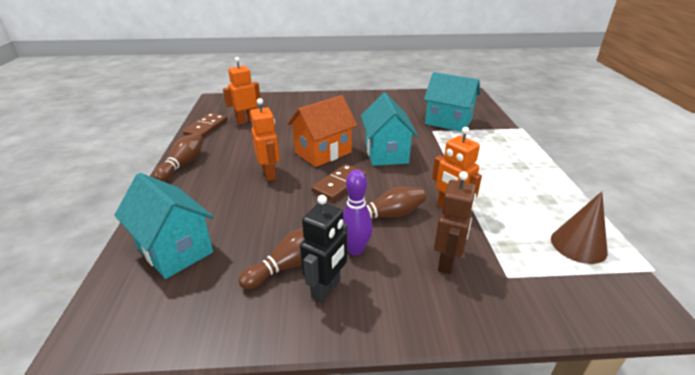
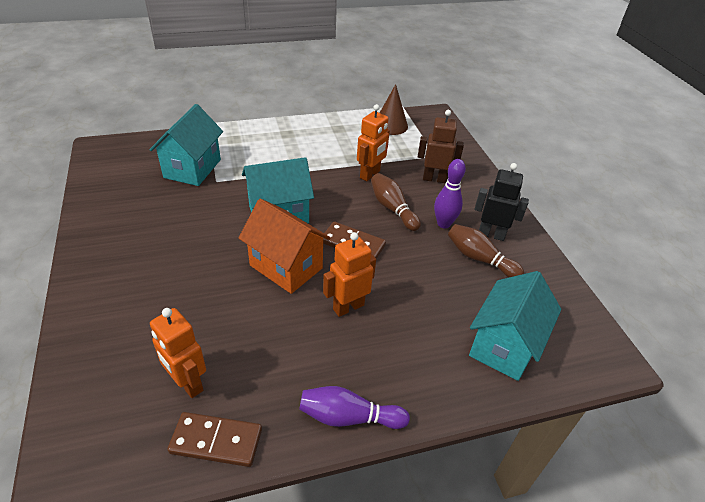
camera: 105 degrees left, 10 degrees up
brown bowling pin [153,133,204,182] -> purple bowling pin [299,386,410,429]

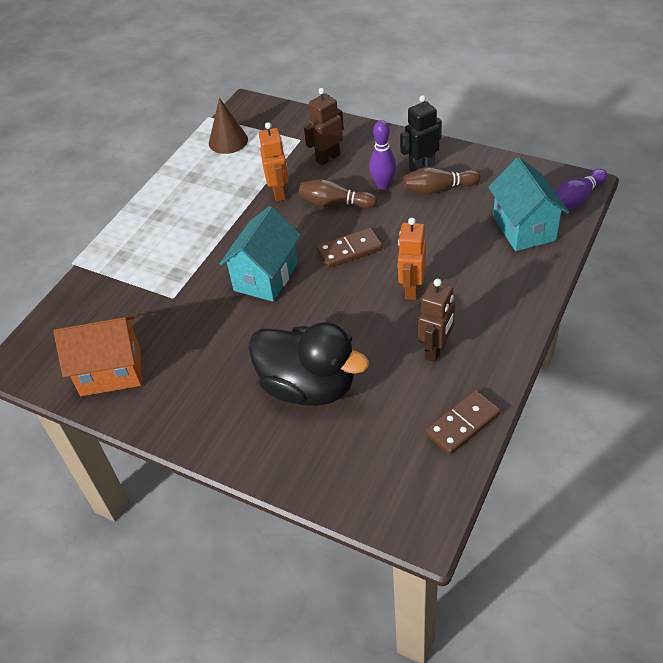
camera: 40 degrees left, 5 degrees up
turquoise house [150,104,223,186] -> none
orange robot [150,308,206,398] -> none
orange house [239,199,331,294] -> orange house moved to [53,316,142,396]
purple bowling pin [299,386,410,429] -> purple bowling pin moved to [556,169,608,209]
none -> black duck [249,322,369,406]
none -> brown robot [418,279,455,362]

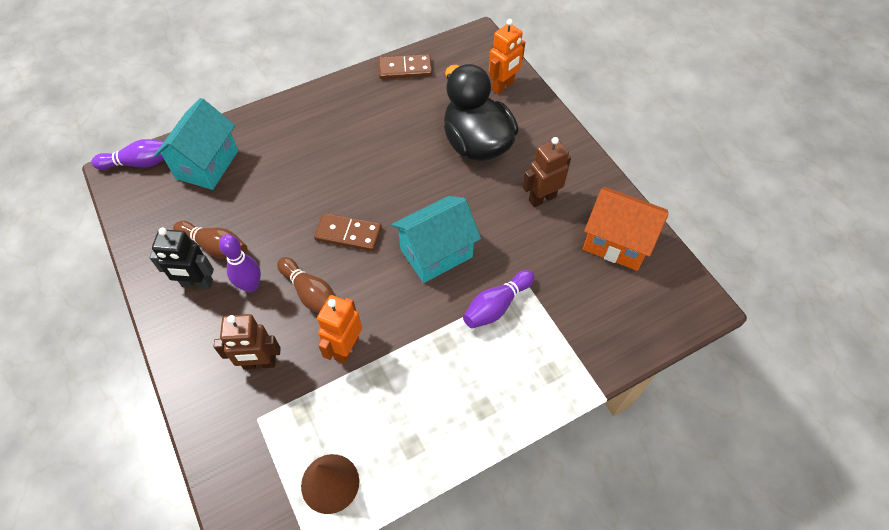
camera: 150 degrees left, 10 degrees up
orange robot [398,218,426,300] -> orange robot moved to [489,19,525,94]
brown robot [418,279,455,362] -> brown robot moved to [522,137,571,207]
none -> purple bowling pin [463,270,534,328]

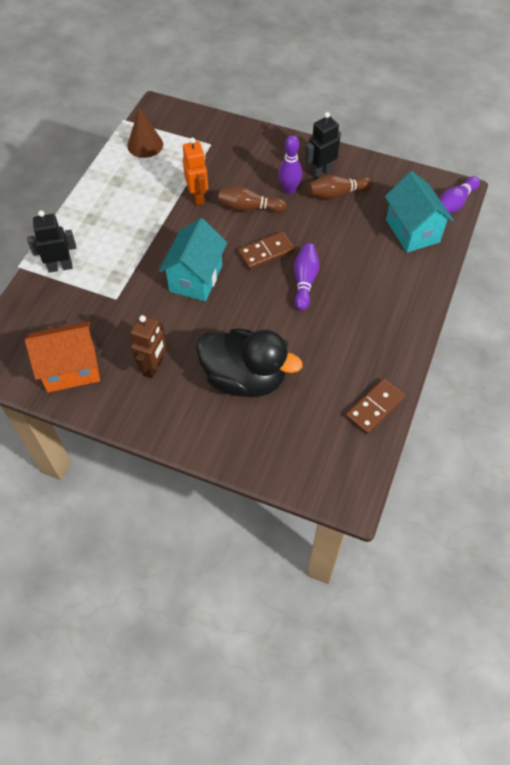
camera: 140 degrees right, 0 degrees up
brown robot [214,314,281,370] -> none
purple bowling pin [463,270,534,328] -> purple bowling pin moved to [294,243,320,311]
orange robot [489,19,525,94] -> none
none -> black robot [27,210,76,273]

